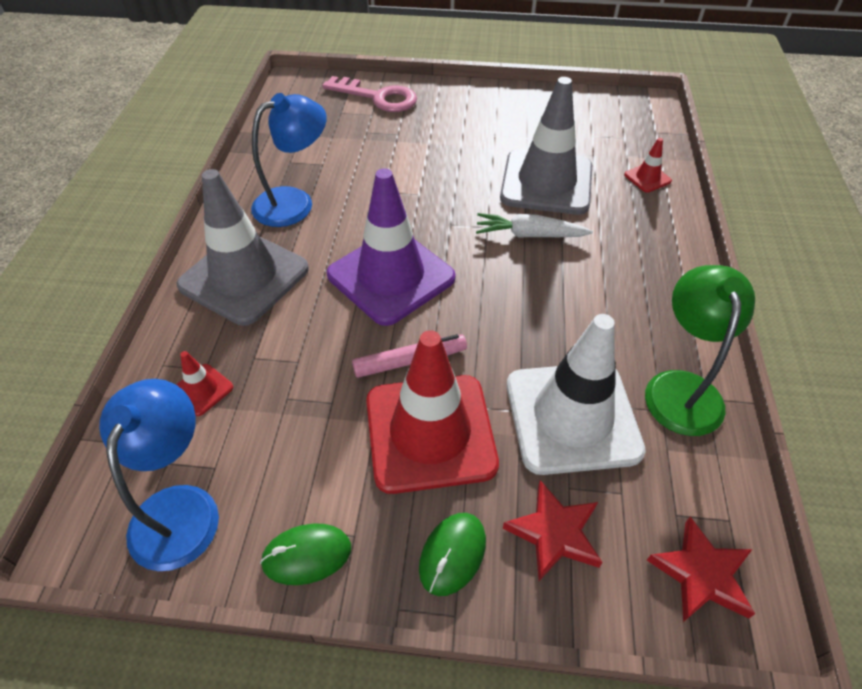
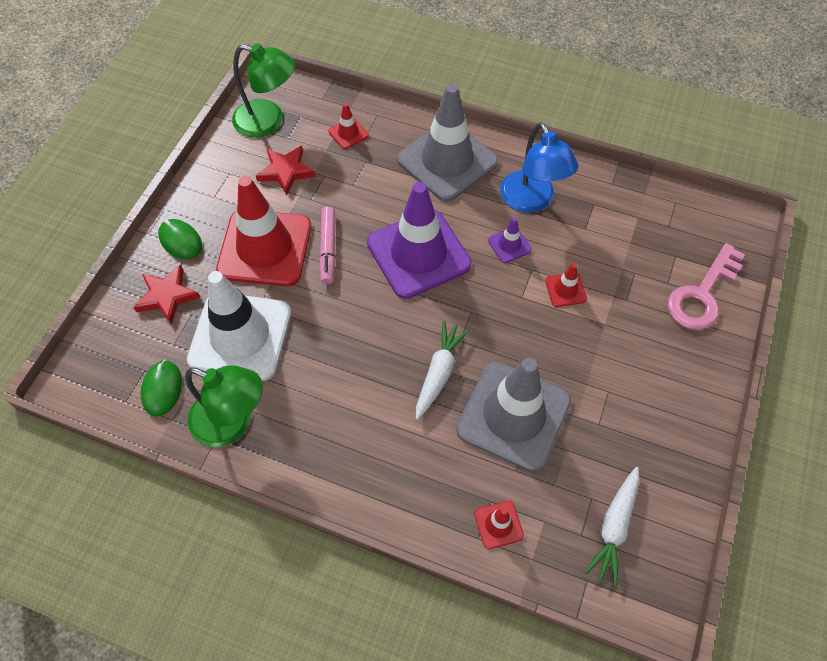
camera: 105 degrees right, 10 degrees up
blue lamp [99,379,219,571] -> green lamp [232,43,295,138]
green mouse [260,523,351,585] -> green mouse moved to [141,360,182,417]
red star [647,517,755,622] -> red star moved to [256,146,315,195]
none -> purple traffic cone [488,217,532,263]
none -> red traffic cone [545,263,587,307]
none -> white carrot [585,467,639,586]

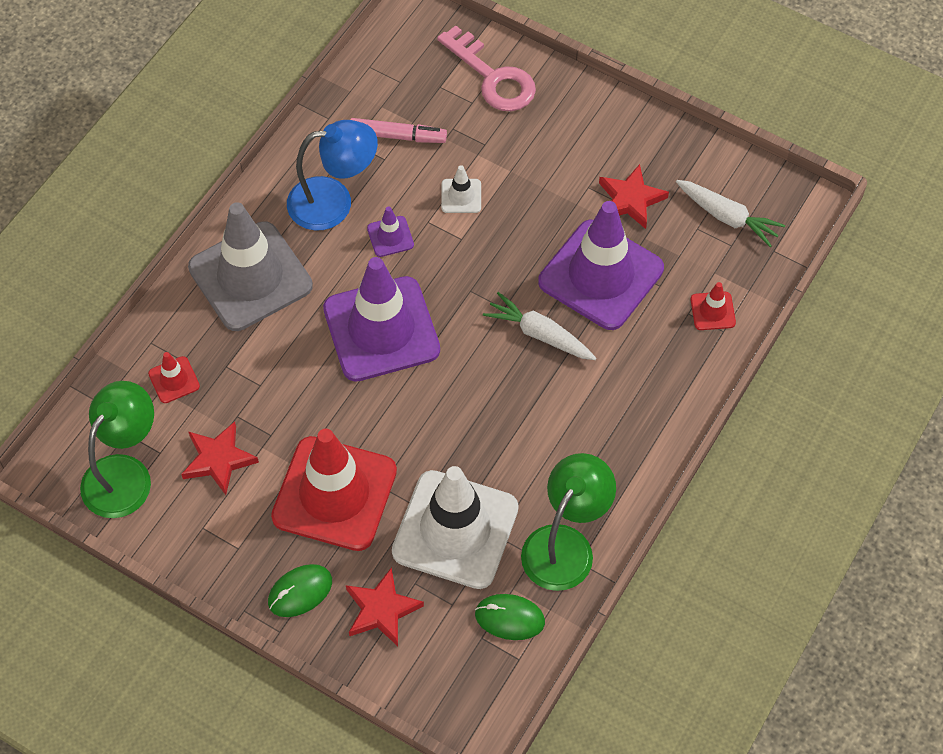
camera: 80 degrees left, 0 degrees up
pink marker [319,207,335,284] -> pink marker moved to [350,118,447,143]
grey traffic cone [456,358,571,472] -> purple traffic cone [538,201,664,330]
red traffic cone [545,263,587,307] -> white traffic cone [441,165,481,213]
none -> red star [599,164,669,229]

